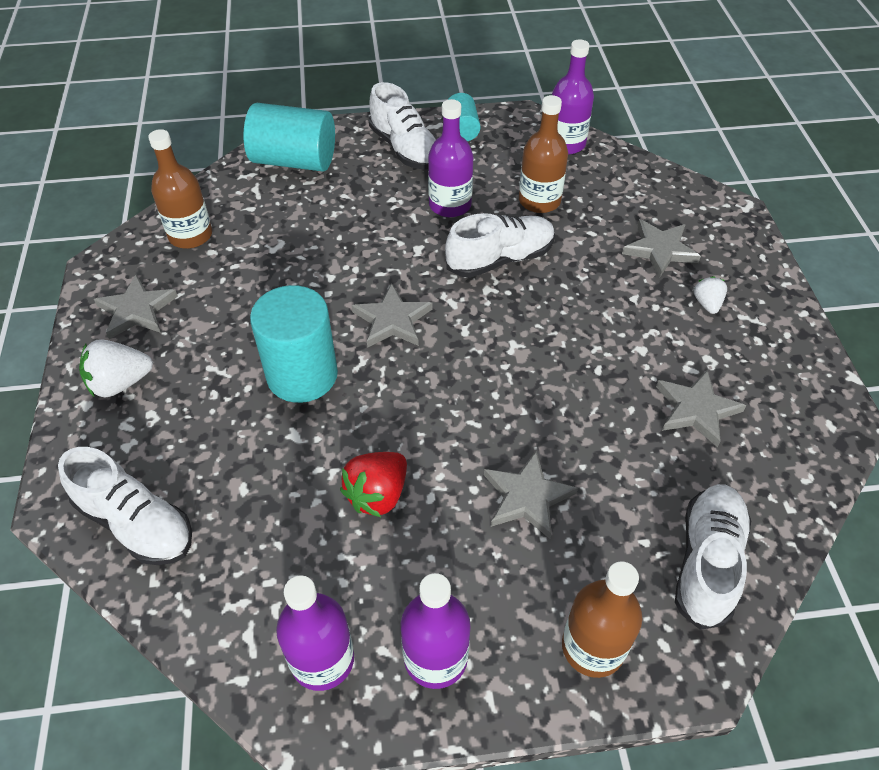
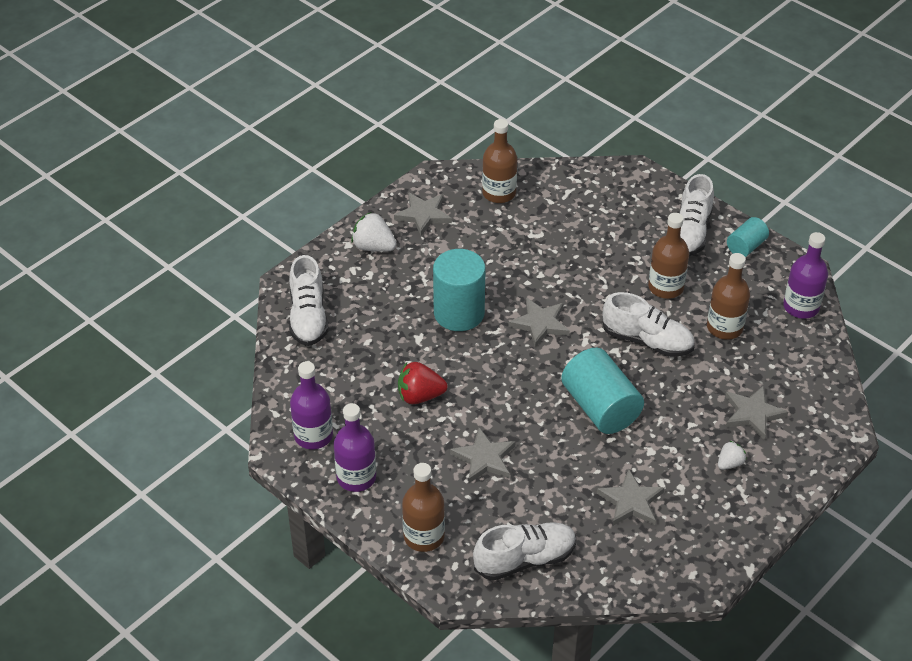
camera: 50 degrees right, 5 degrees down
turquoise cylinder [243,103,335,171] -> turquoise cylinder moved to [561,348,644,434]
purple bottle [428,99,473,217] -> brown bottle [648,213,689,299]

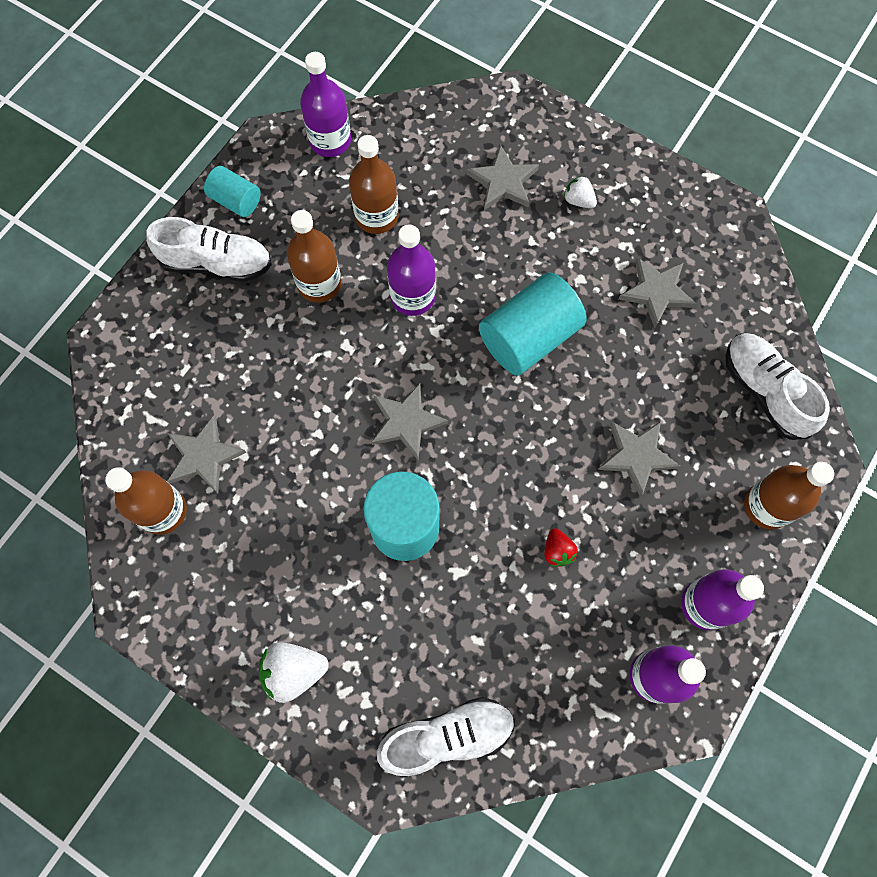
camera: 100 degrees left, 25 degrees up
white strawberry [351,212,396,252] -> white strawberry turned 60 degrees clockwise [259,642,329,703]
grey star [394,192,452,236] -> grey star moved to [167,415,246,493]
red strawberry [398,362,448,404] -> red strawberry [544,528,578,567], size x0.60
white shoe [602,292,695,357] -> purple bottle [387,224,436,316]

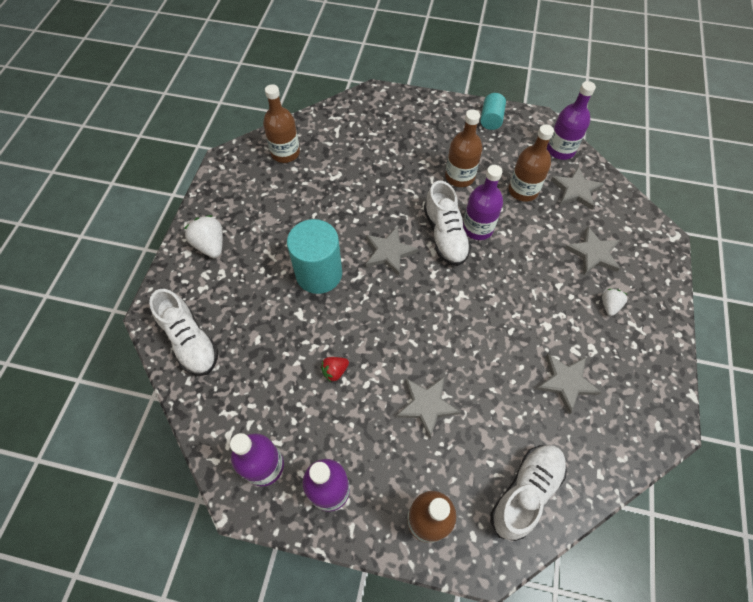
camera: 70 degrees right, 10 degrees down
white shoe [146,217,272,282] -> white shoe moved to [424,181,471,266]
grey star [167,415,246,493] -> grey star moved to [550,166,604,210]
turquoise cylinder [479,272,587,376] -> none

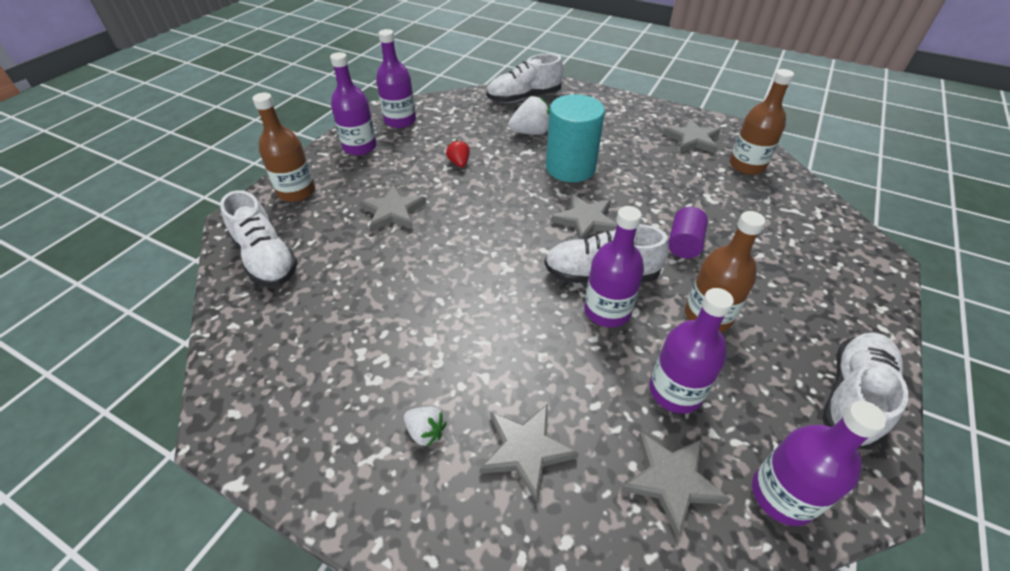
camera: 105 degrees right, 15 degrees down
white strawberry [184,215,223,258] -> white strawberry moved to [508,96,550,135]
turquoise cylinder [480,93,506,130] -> white shoe [822,333,908,450]
brown bottle [508,124,554,202] -> purple bottle [649,288,734,414]
grey star [536,354,602,414] -> grey star moved to [663,118,721,154]
none -> purple cylinder [668,207,708,258]

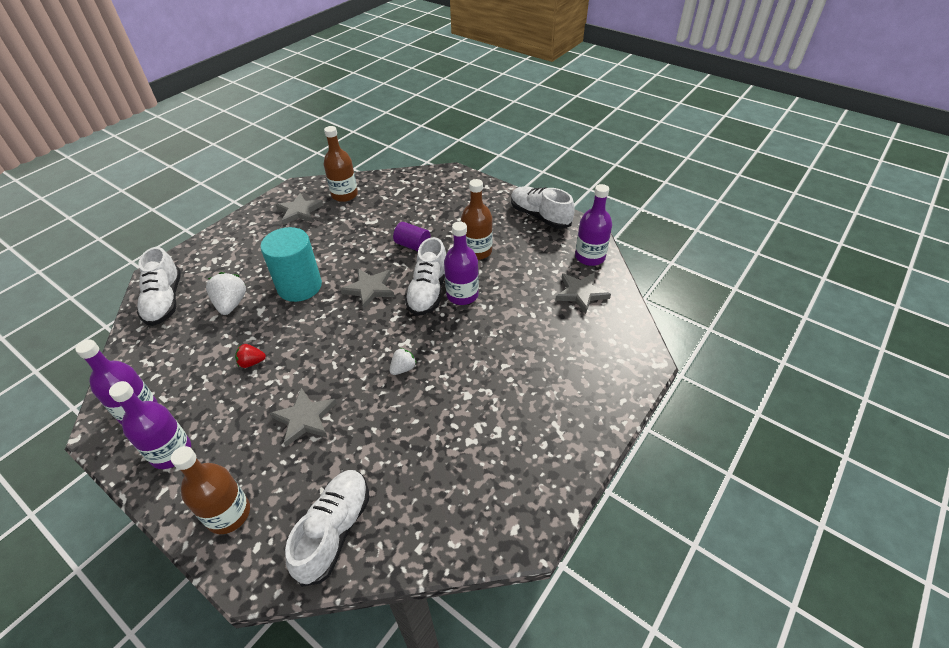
camera: 80 degrees left, 0 degrees up
white shoe [220,190,298,287] -> white shoe turned 45 degrees counterclockwise [285,470,369,587]
white strawberry [404,406,447,447] -> white strawberry moved to [390,348,416,375]
grey star [480,404,579,502] -> none
purple bottle [649,288,734,414] -> none

